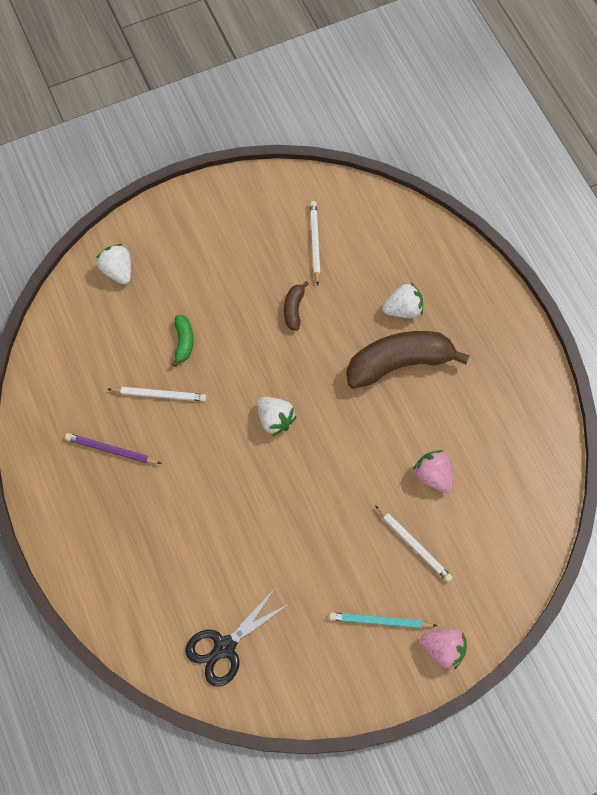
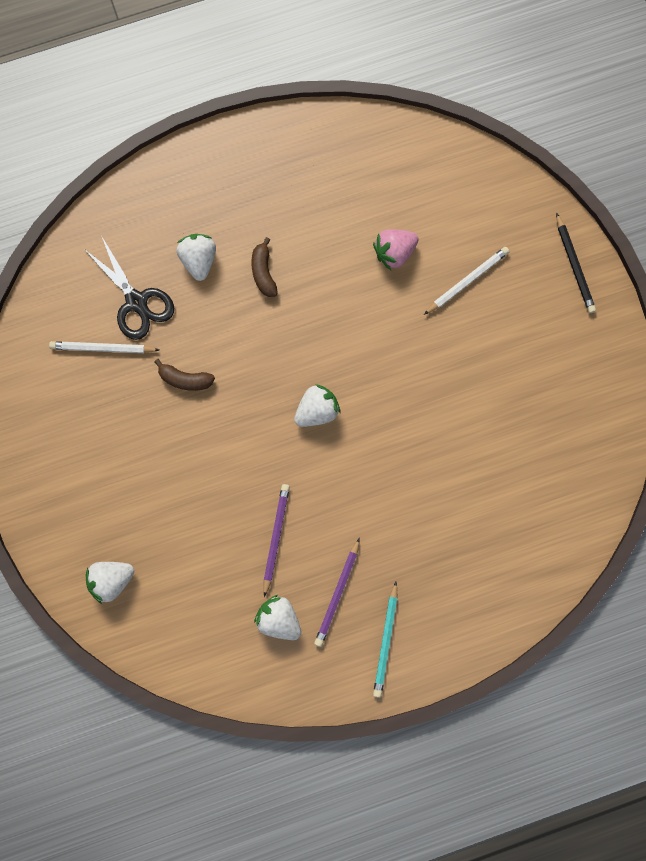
camera: 85 degrees left, 10 degrees up
white pencil [107,387,206,402] -> purple pencil [263,484,290,597]
green banana [172,315,194,367] -> none
black scissors [185,590,289,687] -> black scissors moved to [83,237,174,340]
turquoise pencil [329,612,437,628] -> turquoise pencil moved to [373,582,398,698]
brown banana [346,331,470,389] -> brown banana [251,237,278,297], size x0.45
pink strawberry [420,629,467,670] -> black pencil [556,213,596,313]
none -> white strawberry [254,595,301,640]

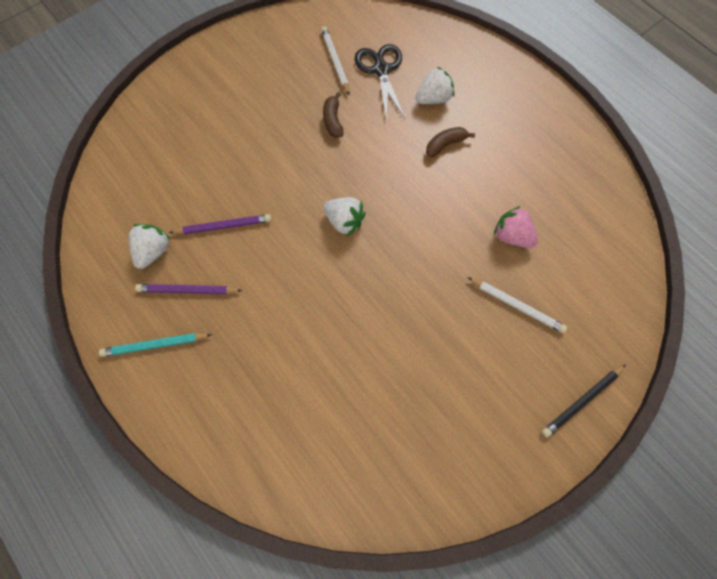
camera: 70 degrees right, 10 degrees down
black scissors [83,237,174,340] -> black scissors turned 135 degrees clockwise [354,44,405,119]
white strawberry [86,562,134,604] -> none

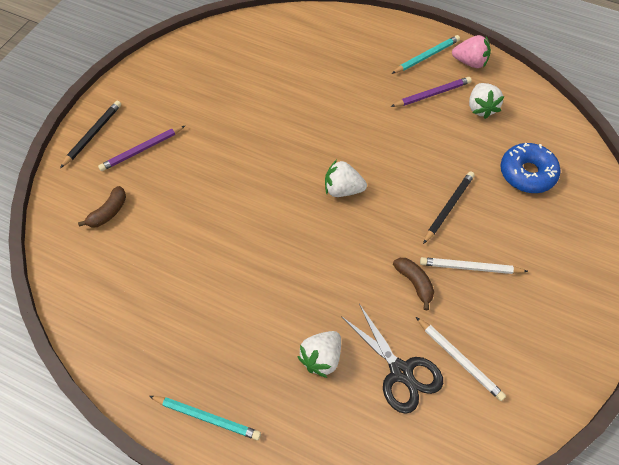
camera: 155 degrees right, 10 degrees down
purple pencil [169,214,272,234] -> purple pencil moved to [98,126,185,171]
brown banana [426,127,475,158] -> brown banana moved to [78,186,126,227]
white pencil [467,277,567,333] -> white pencil moved to [420,257,529,274]
pink strawberry [494,206,538,248] -> pink strawberry moved to [452,35,491,68]
none -> turquoise pencil [149,396,261,440]
none -> black pencil [423,171,475,244]
none -> blue donut [500,143,560,193]

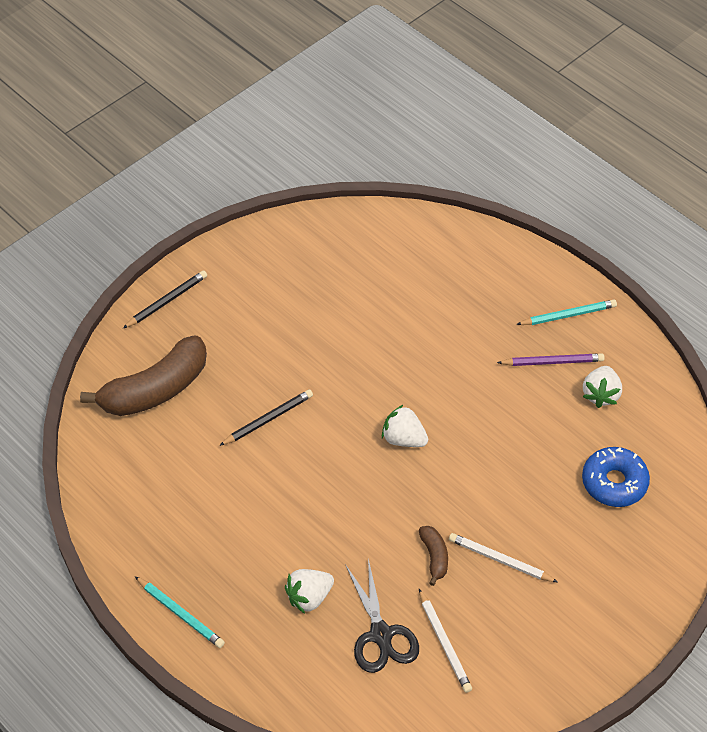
camera: 20 degrees right, 5 degrees down
brown banana [78,186,126,227] -> brown banana [80,336,207,416], size x2.22
purple pencil [98,126,185,171] -> none
black pencil [423,171,475,244] -> black pencil moved to [219,389,313,446]
pink strawberry [452,35,491,68] -> none

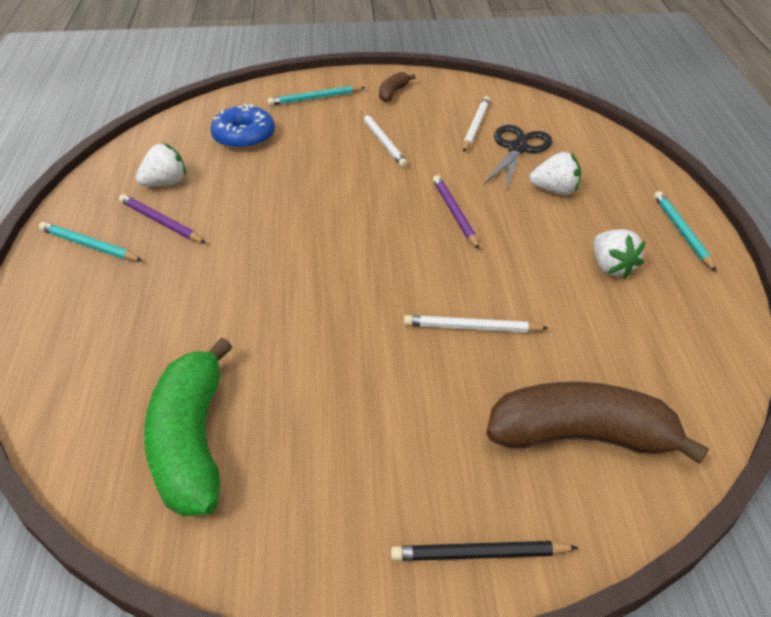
camera: 140 degrees left, 10 degrees down
black pencil [219,389,313,446] -> white pencil [404,315,549,333]
white strawberry [382,405,428,447] -> white strawberry moved to [594,229,646,279]
brown banana [419,526,448,586] -> brown banana moved to [379,72,416,102]
none -> green banana [144,337,232,516]
none -> turquoise pencil [267,86,365,106]
none -> purple pencil [433,175,479,249]

